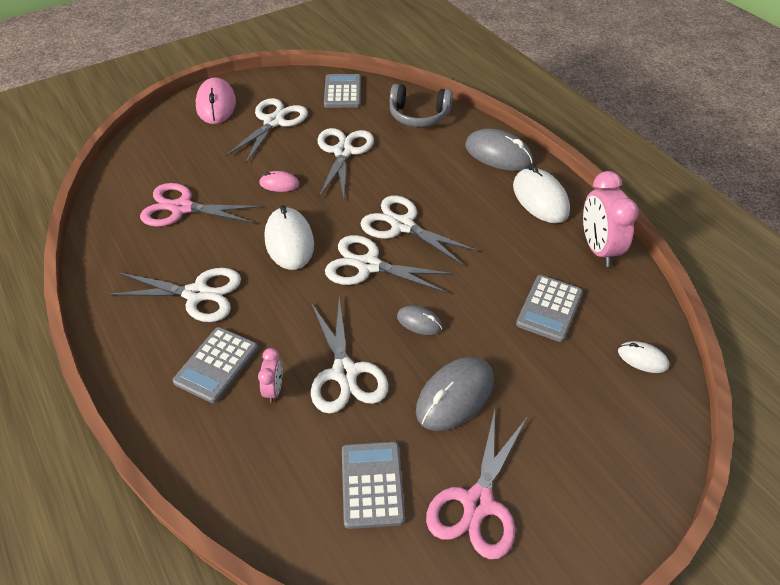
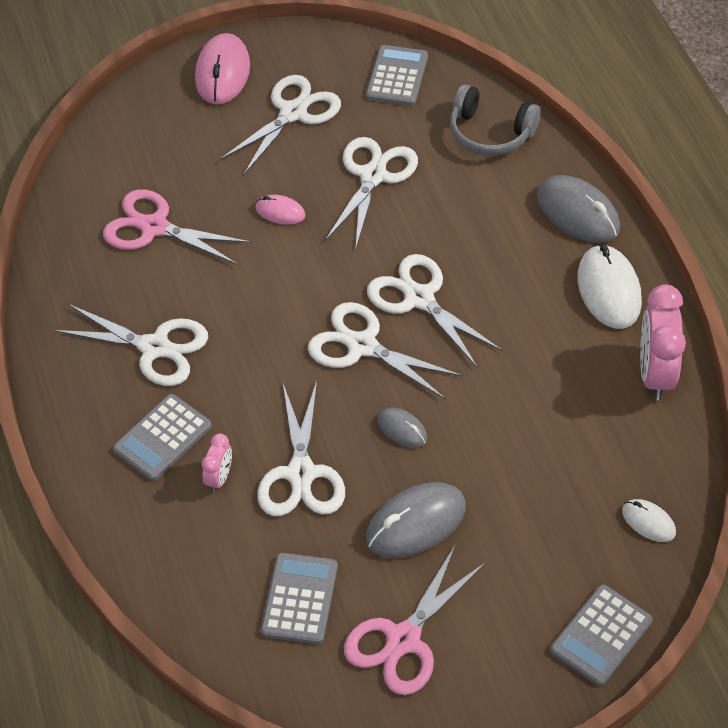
camera: 15 degrees right, 5 degrees up
white mouse [265,205,314,270] -> none
grey calculator [516,275,583,342] -> grey calculator moved to [550,584,653,686]

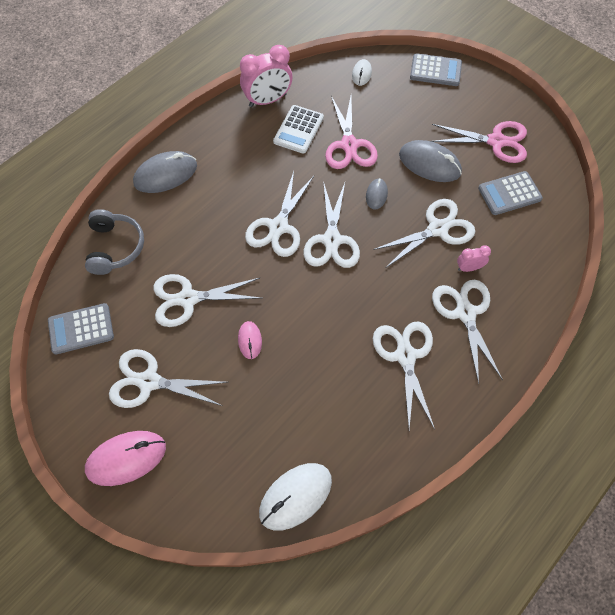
camera: 120 degrees left, 10 degrees up
pink scissors [103,189,252,265] -> pink scissors moved to [325,96,378,169]
grey calculator [113,394,212,481] -> white scissors [432,280,503,384]
grey mouse [537,175,620,243] -> grey mouse turned 45 degrees clockwise [133,151,197,193]
white mouse [577,244,642,329] -> white mouse moved to [259,463,332,531]
none -> white calculator [273,105,324,154]

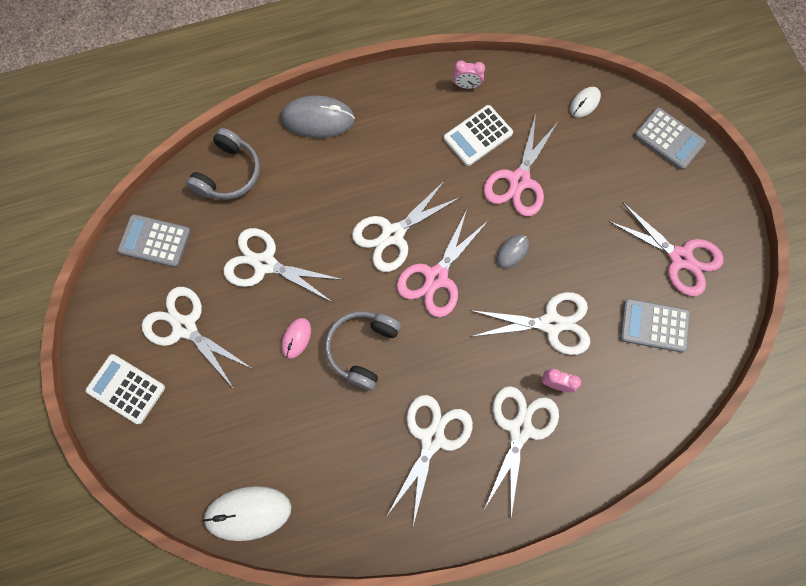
camera: 30 degrees right, 10 degrees up
pink mouse [85,431,166,486] -> white calculator [86,354,165,424]
pink clock [240,45,293,107] -> pink clock [453,61,485,89], size x0.51
white scissors [303,181,360,268] -> pink scissors [397,209,489,317]
grey mouse [399,140,462,182] -> none
none -> grey headphones [325,311,401,390]

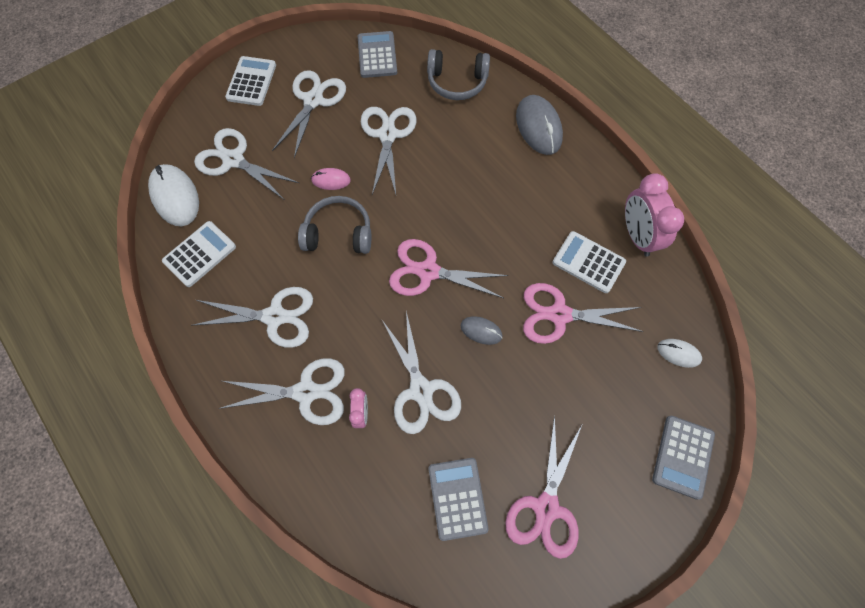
camera: 70 degrees right, 5 degrees down
white scissors [352,179,461,272] -> white scissors moved to [194,128,299,199]
pink clock [453,61,485,89] -> pink clock [625,173,684,257], size x1.95
none -> white calculator [162,221,236,287]

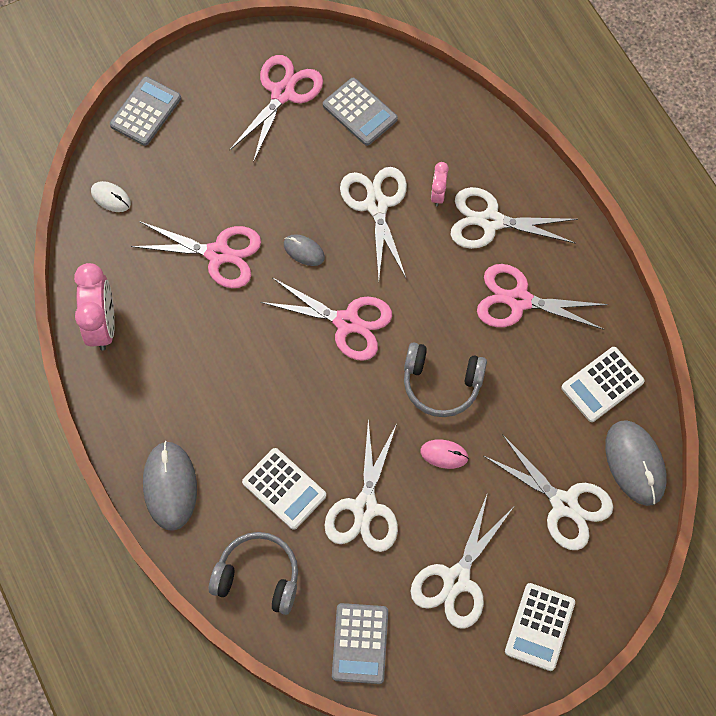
camera: 170 degrees left, 0 degrees up
white mouse [148,164,199,226] -> grey mouse [605,420,667,506]
white scissors [191,287,313,348] -> pink scissors [477,264,609,330]
grey calculator [429,458,489,541] -> grey calculator turned 45 degrees counterclockwise [323,78,398,146]
white calculator [553,231,626,293] -> white calculator moved to [242,448,326,530]

